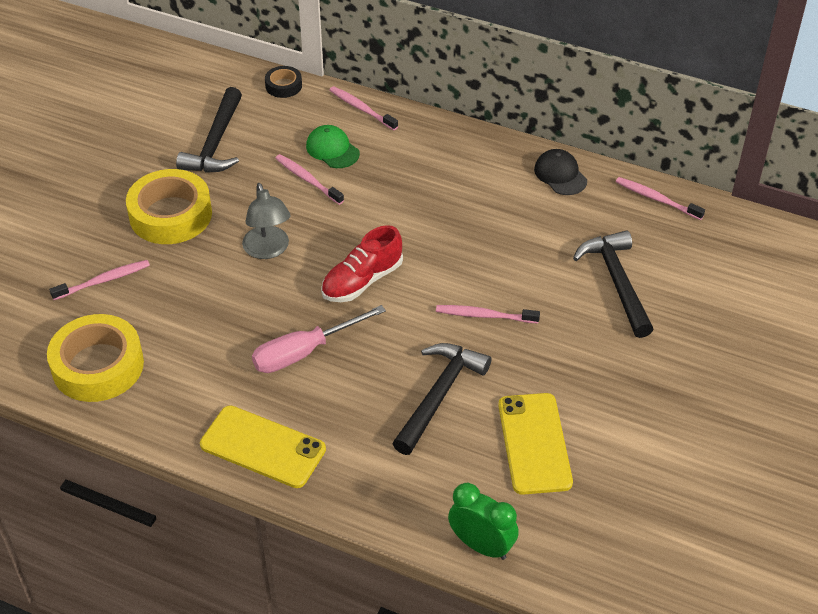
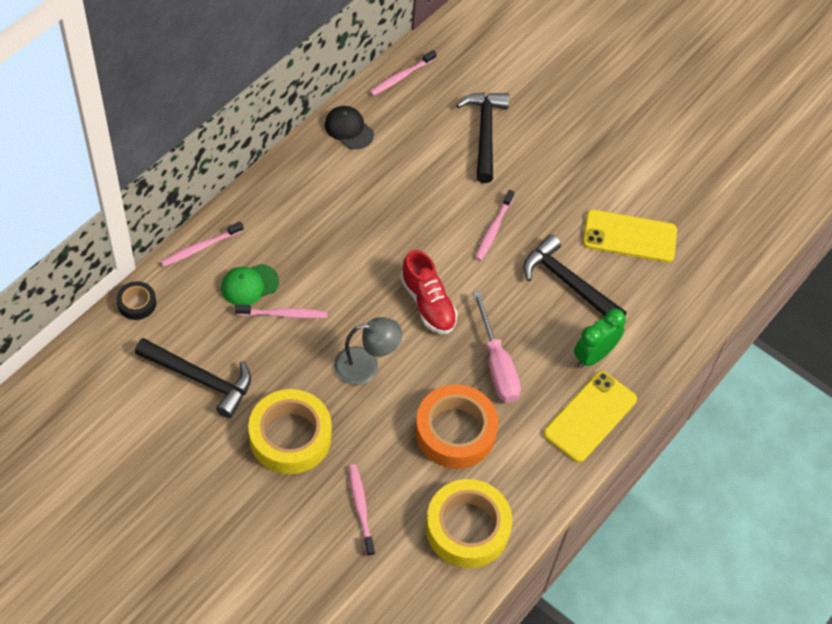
camera: 80 degrees left, 10 degrees up
pink toothbrush [275,154,344,205] -> pink toothbrush turned 150 degrees counterclockwise [235,304,327,318]
green clock [448,483,519,560] -> green clock moved to [574,308,626,368]
black cap [534,149,587,195] -> black cap turned 60 degrees clockwise [325,106,374,149]
black hammer [573,230,653,338] -> black hammer turned 90 degrees clockwise [456,92,509,183]
none -> orange tape [415,385,499,469]

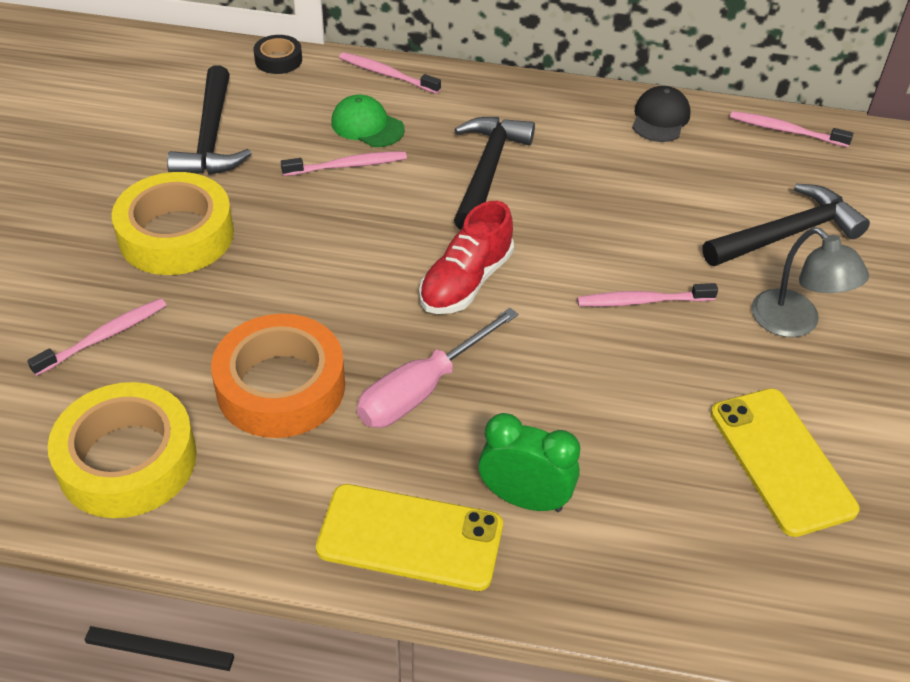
camera: 65 degrees right, 10 degrees down
pink toothbrush [235,304,327,318] -> pink toothbrush turned 75 degrees counterclockwise [281,151,407,176]
grey lamp [334,317,402,385] -> grey lamp moved to [752,227,869,337]
black hammer [524,235,627,316] -> black hammer moved to [454,117,535,230]

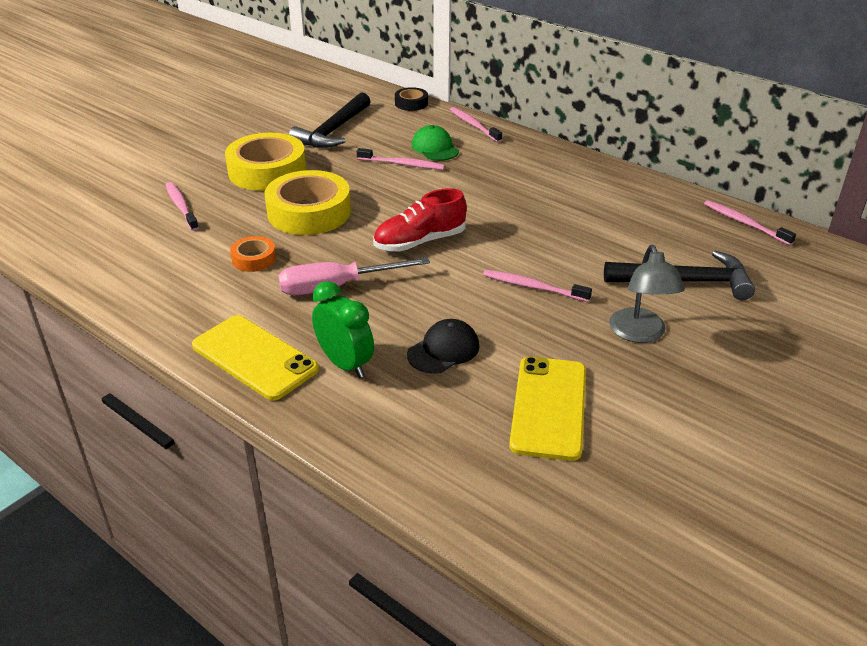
camera: 30 degrees right, 10 degrees down
pink toothbrush [27,298,166,376] -> pink toothbrush turned 105 degrees counterclockwise [165,182,199,231]
yellow tape [48,382,197,518] -> yellow tape moved to [265,170,351,235]
orange tape [211,314,345,438] -> orange tape [230,236,276,272], size x0.49
black hammer [454,117,535,230] -> none
black cap [632,86,691,142] -> black cap moved to [407,319,479,374]

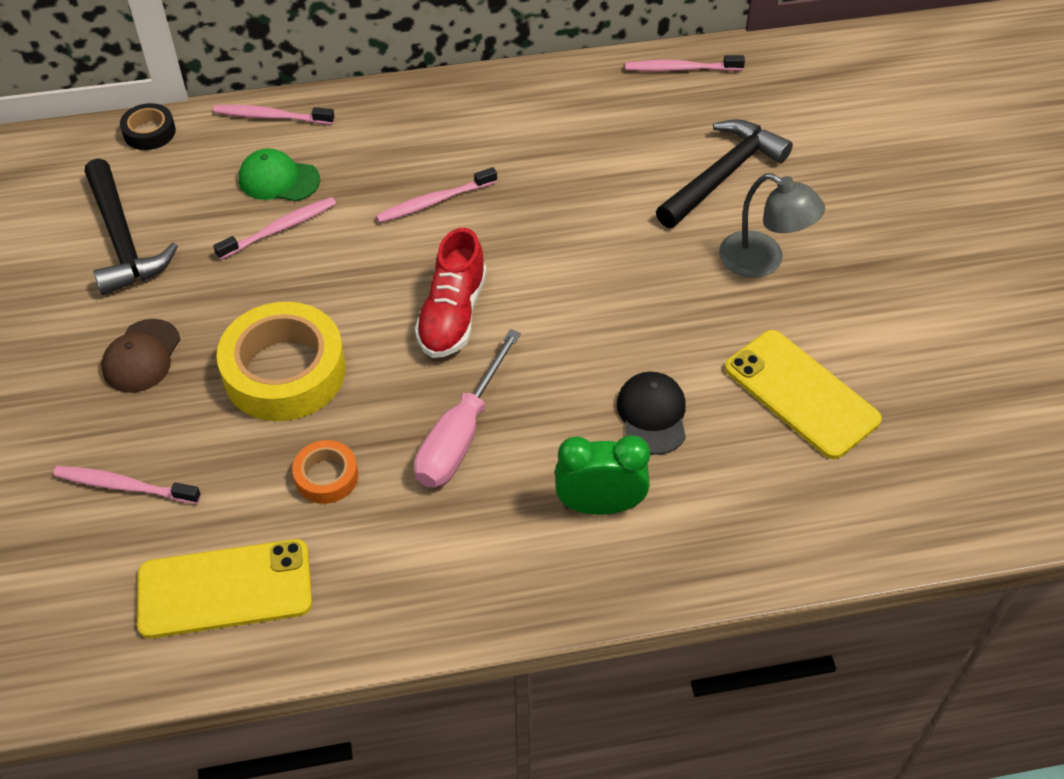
camera: 50 degrees left, 15 degrees up
yellow phone [192,315,319,400] -> yellow phone moved to [137,539,312,638]
yellow tape [225,133,306,191] -> brown cap [101,319,181,393]
pink toothbrush [483,270,592,302] -> pink toothbrush moved to [376,167,497,223]

